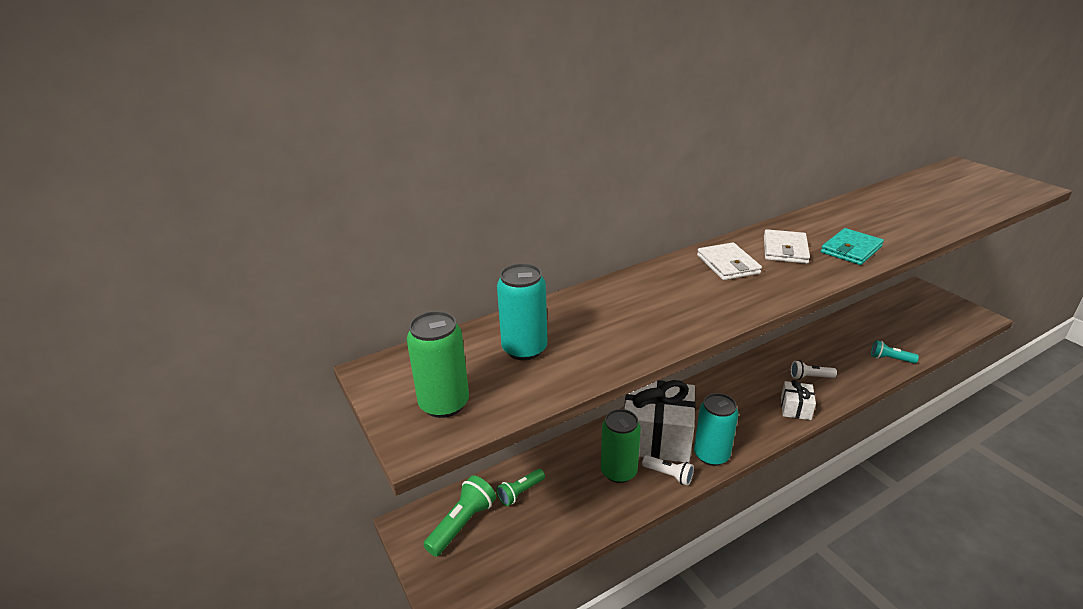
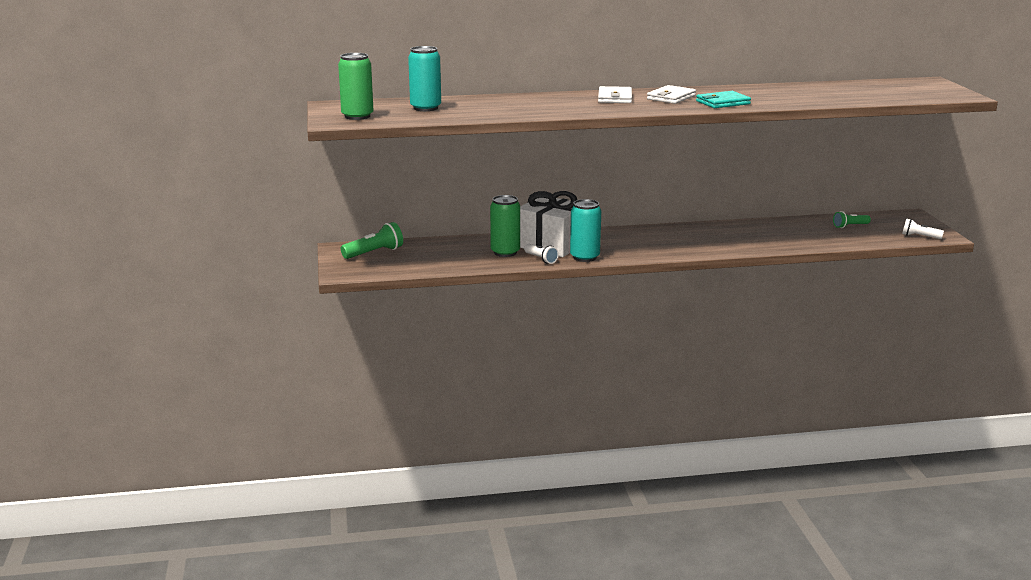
camera: 20 degrees right, 10 degrees down
green flashlight [496,469,545,506] -> green flashlight moved to [833,211,871,228]
white gift [781,380,816,420] -> none
white flashlight [791,360,837,380] -> white flashlight moved to [902,218,944,239]
turquoise flashlight [871,340,919,364] -> none

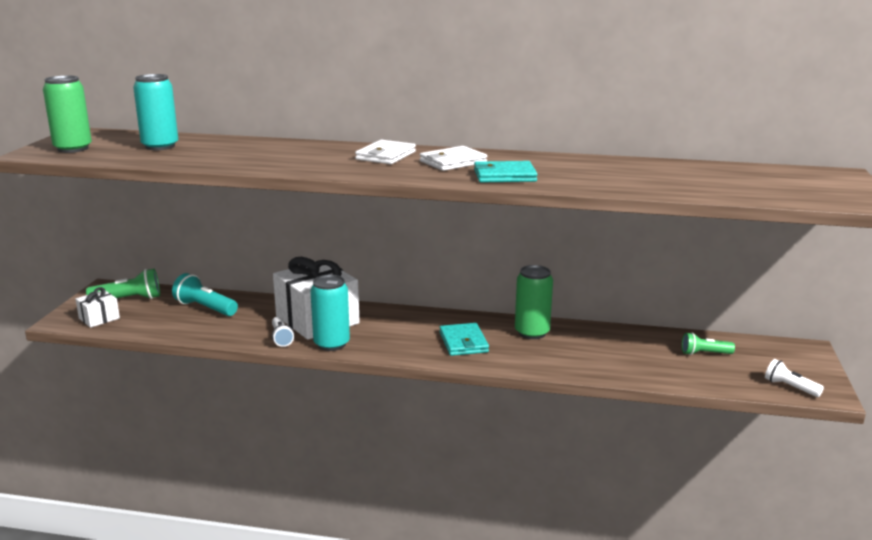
camera: 20 degrees right, 0 degrees up
green can [490,195,520,257] -> green can moved to [515,265,553,339]
none -> white gift [76,287,120,328]
none -> turquoise flashlight [172,273,238,316]
none -> turquoise wallet [439,323,489,356]

